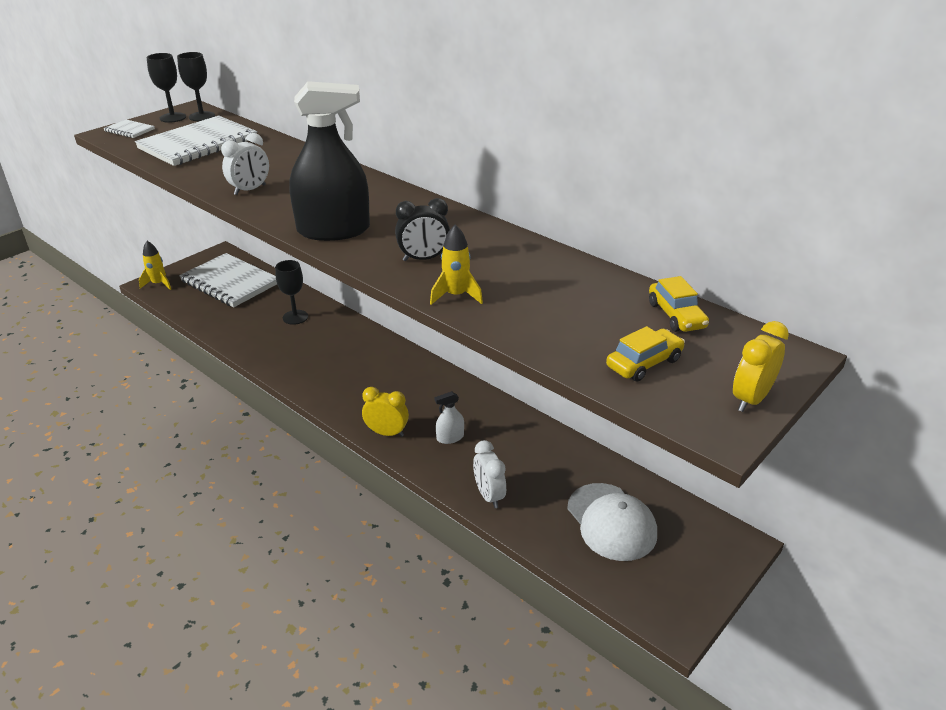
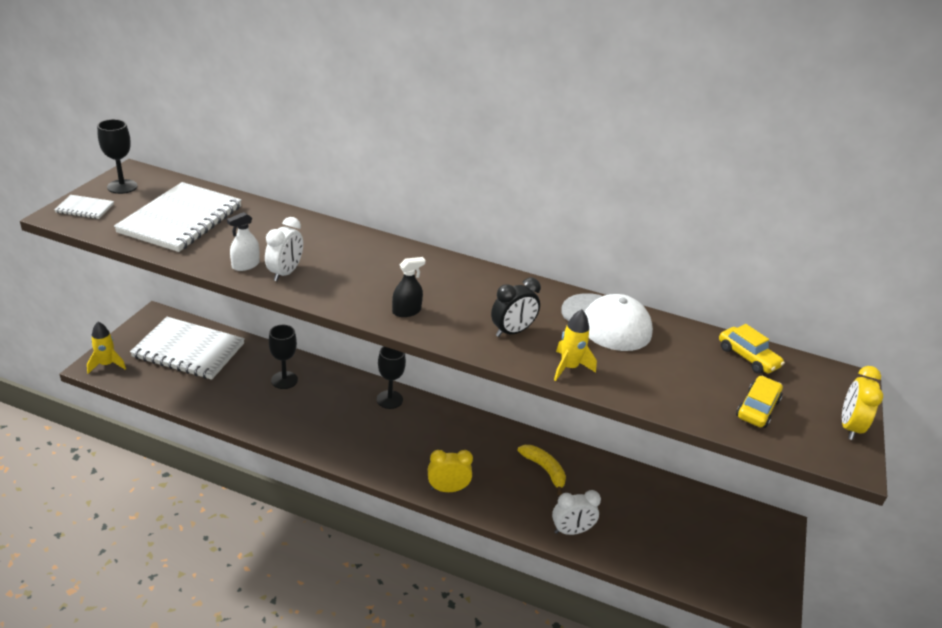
camera: 25 degrees left, 0 degrees up
black goblet [177,52,215,121] -> black goblet moved to [377,346,406,409]
black spray bottle [289,81,370,241] -> black spray bottle [392,257,426,317], size x0.43
white spray bottle [435,391,464,444] -> white spray bottle moved to [227,212,260,271]
white clock [473,440,506,508] -> white clock turned 60 degrees counterclockwise [552,490,601,535]
white cap [567,483,657,561] -> white cap moved to [562,293,653,351]
none -> yellow banana [518,445,566,495]

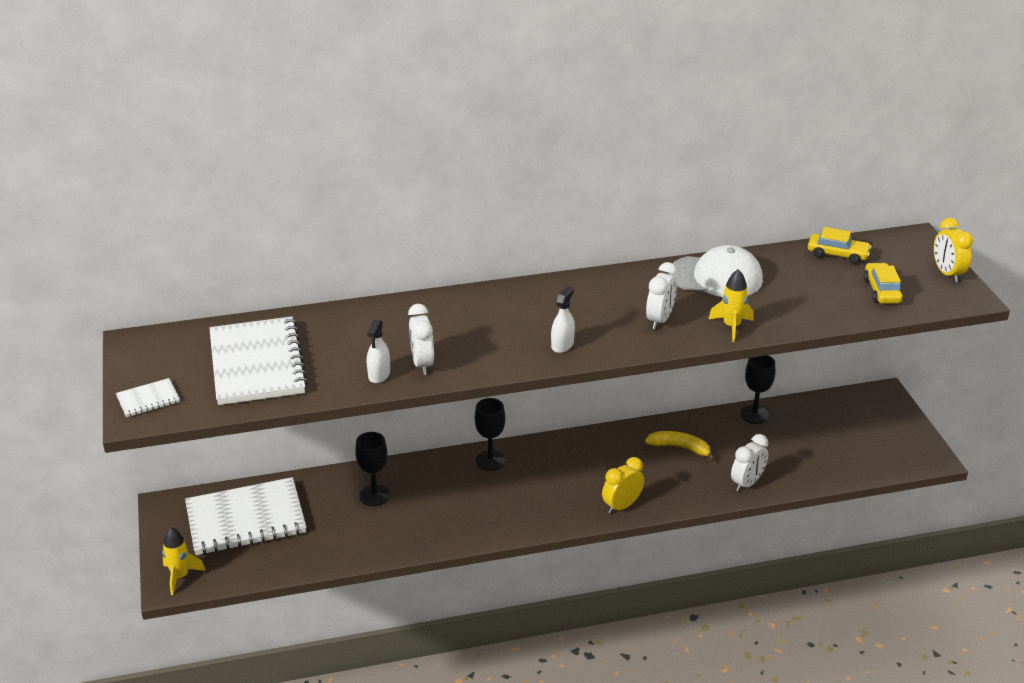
camera: 30 degrees left, 0 degrees up
black goblet [97,119,138,194] -> black goblet moved to [740,355,775,424]
black spray bottle [392,257,426,317] -> white spray bottle [551,286,575,353]
black clock [491,278,541,337] -> white clock [646,262,677,329]

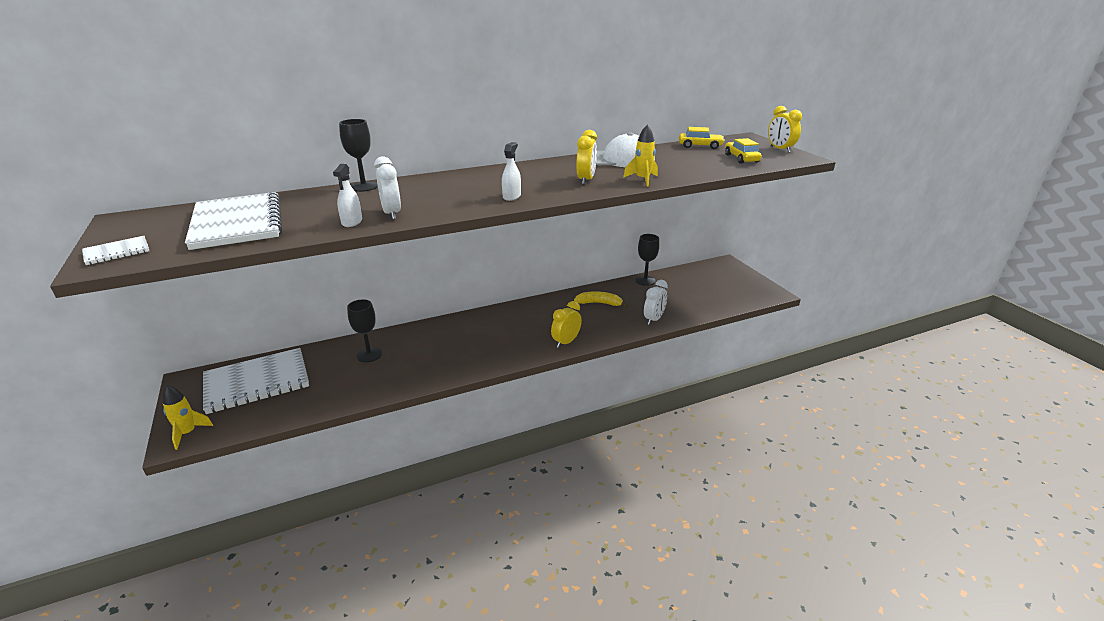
camera: 10 degrees left, 5 degrees down
black goblet [475,398,505,471] -> black goblet moved to [339,119,378,192]
white clock [646,262,677,329] -> yellow clock [576,130,597,185]

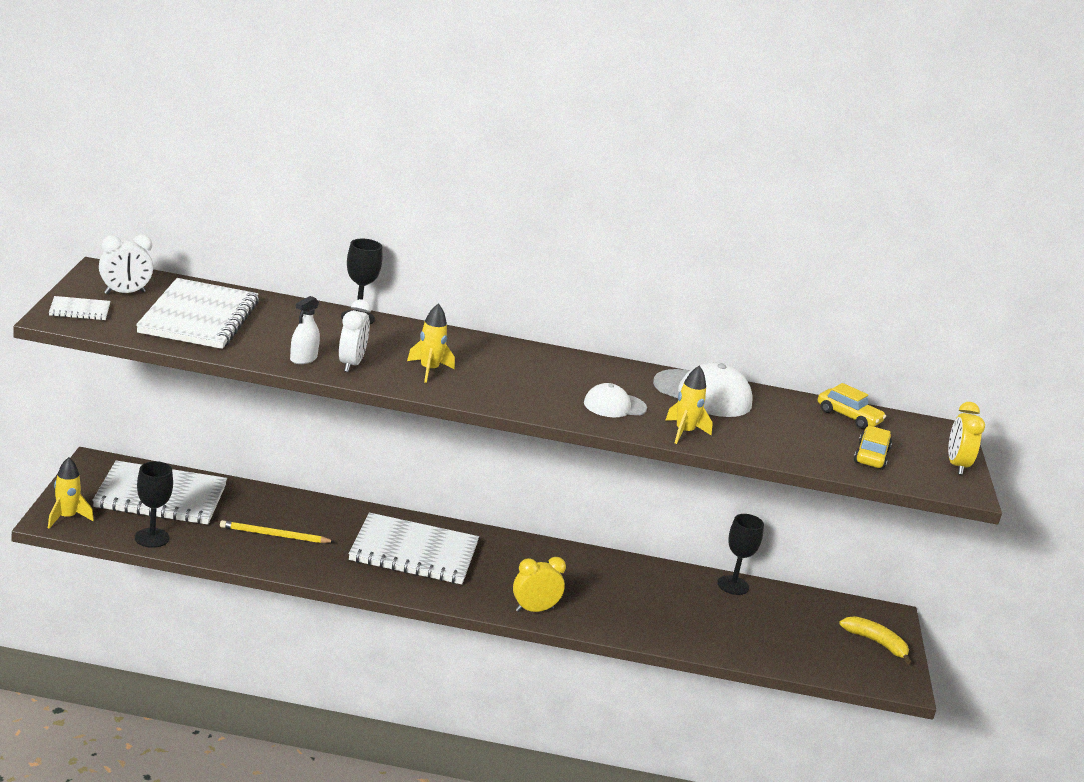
camera: 25 degrees right, 5 degrees down
black goblet [347,299,382,362] -> black goblet moved to [135,461,173,548]
white spray bottle [502,142,521,201] -> none
yellow banana [574,291,628,308] -> yellow banana moved to [839,616,911,664]
yellow clock [576,130,597,185] -> white cap [584,383,647,417]
white clock [644,280,668,325] -> white clock moved to [99,235,153,294]
none -> yellow pencil [220,520,335,543]
none -> white notebook [348,513,479,585]
none -> yellow rocket [407,303,455,383]

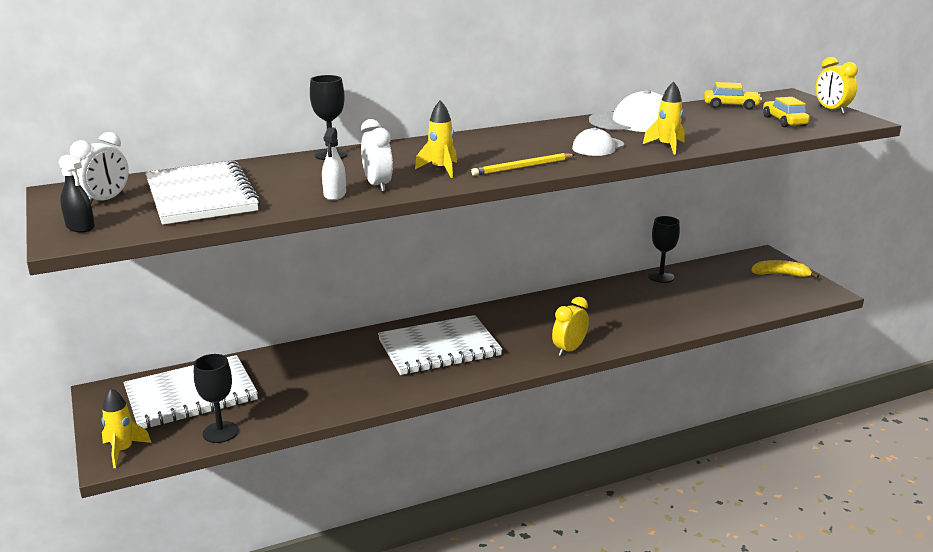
camera: 25 degrees left, 0 degrees up
white notebook [49,296,110,320] -> black spray bottle [58,154,95,233]
yellow pencil [220,520,335,543] -> yellow pencil moved to [471,153,575,176]

